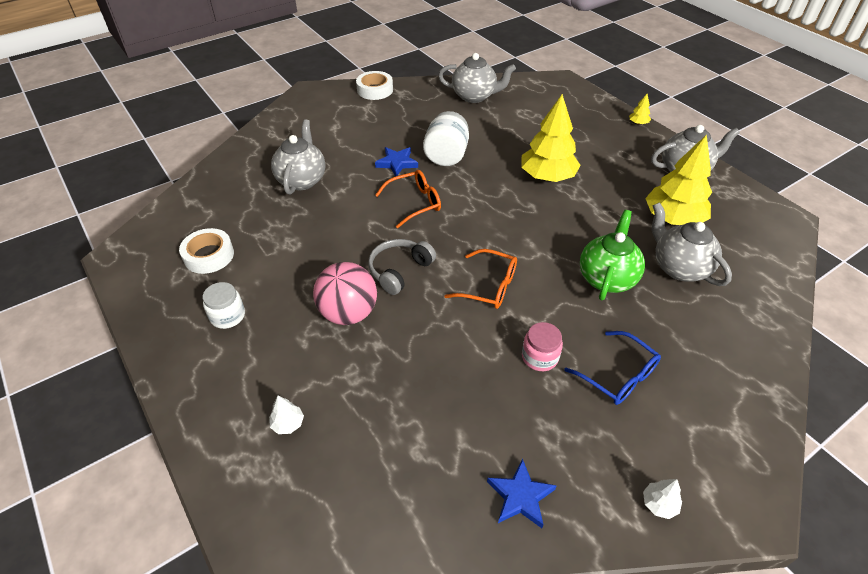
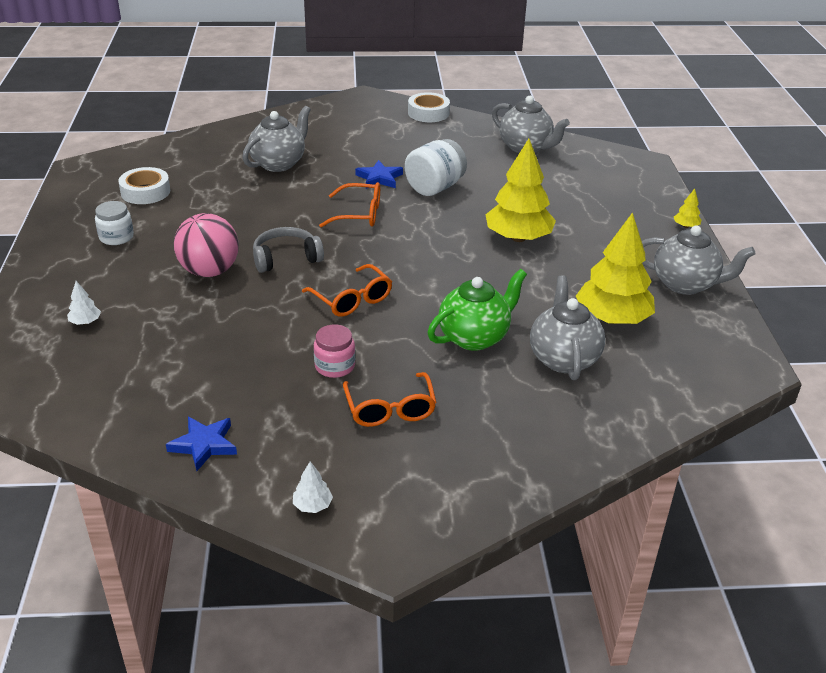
camera: 30 degrees right, 10 degrees down
blue glasses [564,331,661,405] -> orange glasses [343,372,437,427]

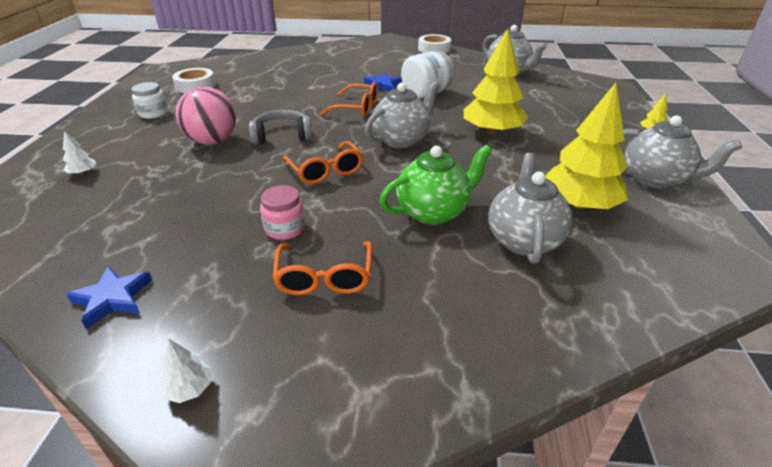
camera: 10 degrees right, 0 degrees up
grey teapot [242,106,311,172] -> grey teapot moved to [364,81,439,148]

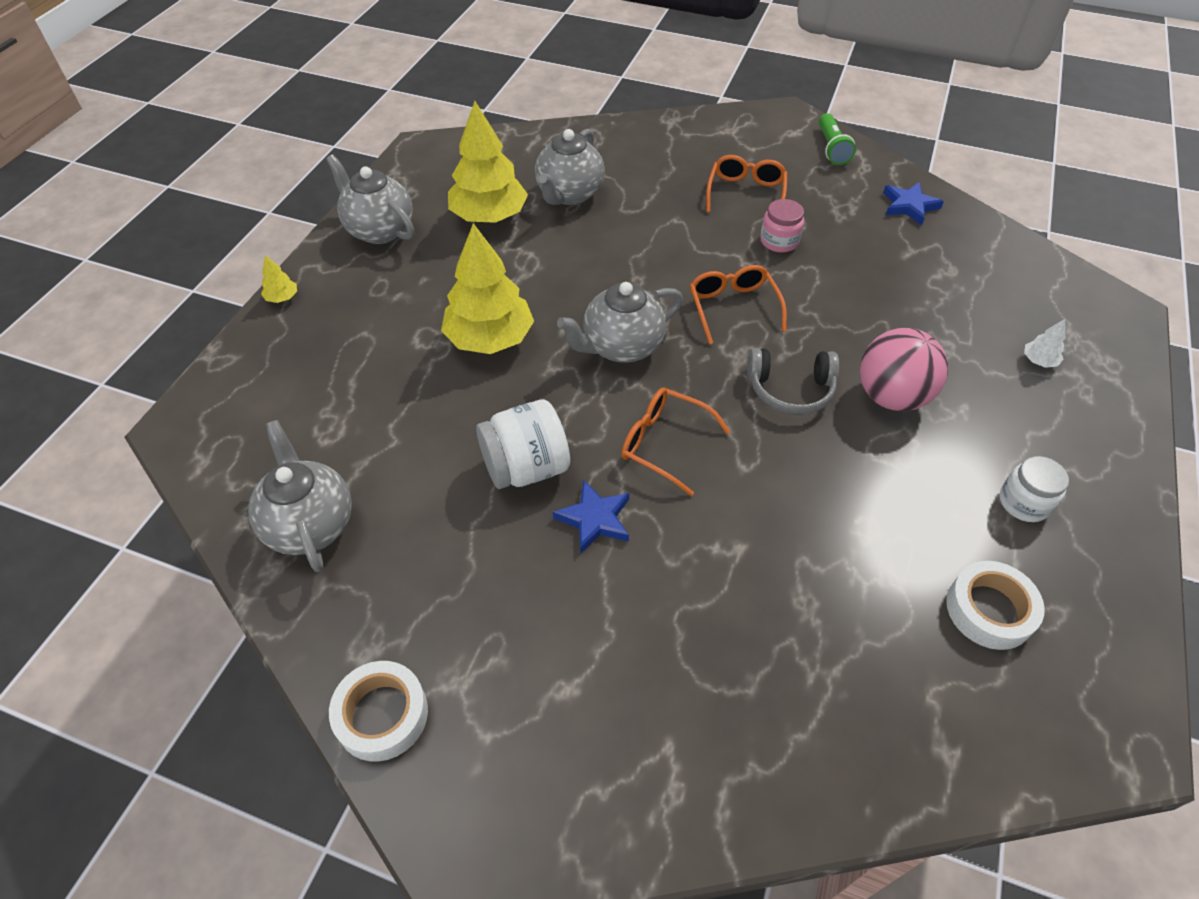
camera: 165 degrees left, 15 degrees up
white tree [159,338,211,403] -> green flashlight [819,113,856,165]
green teapot [379,145,492,225] -> none

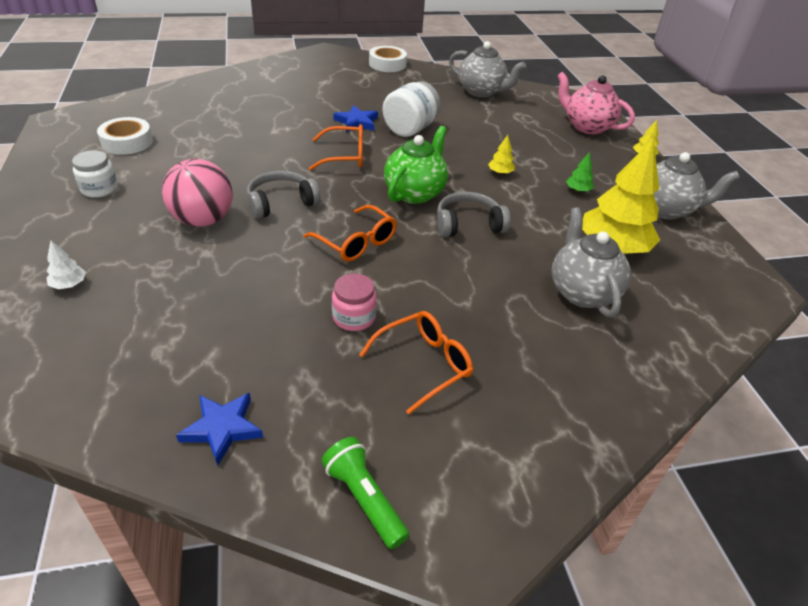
camera: 145 degrees right, 10 degrees down
yellow tree [441,223,534,354] -> yellow tree [488,135,515,174], size x0.41
grey teapot [557,282,683,363] -> green teapot [384,126,448,204]
orange glasses [706,155,787,212] -> orange glasses turned 105 degrees counterclockwise [359,311,473,414]
none -> grey headphones [437,192,511,237]
none -> pink teapot [557,72,635,135]
none -> green tree [566,152,594,192]

